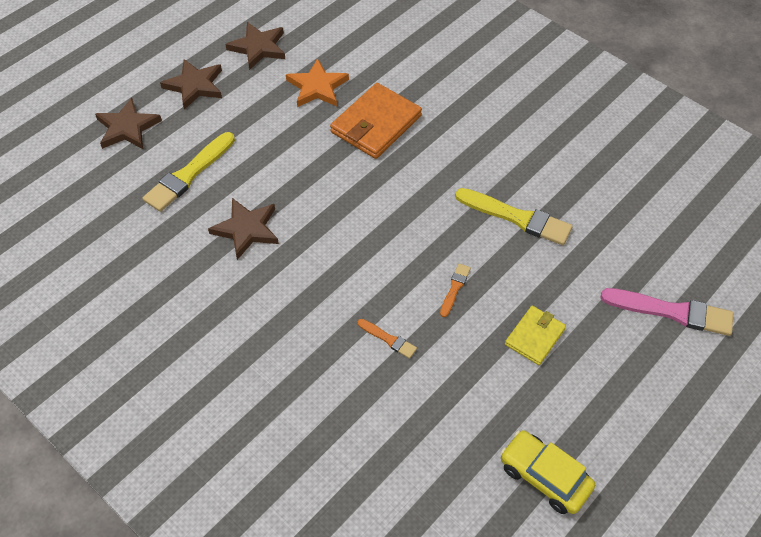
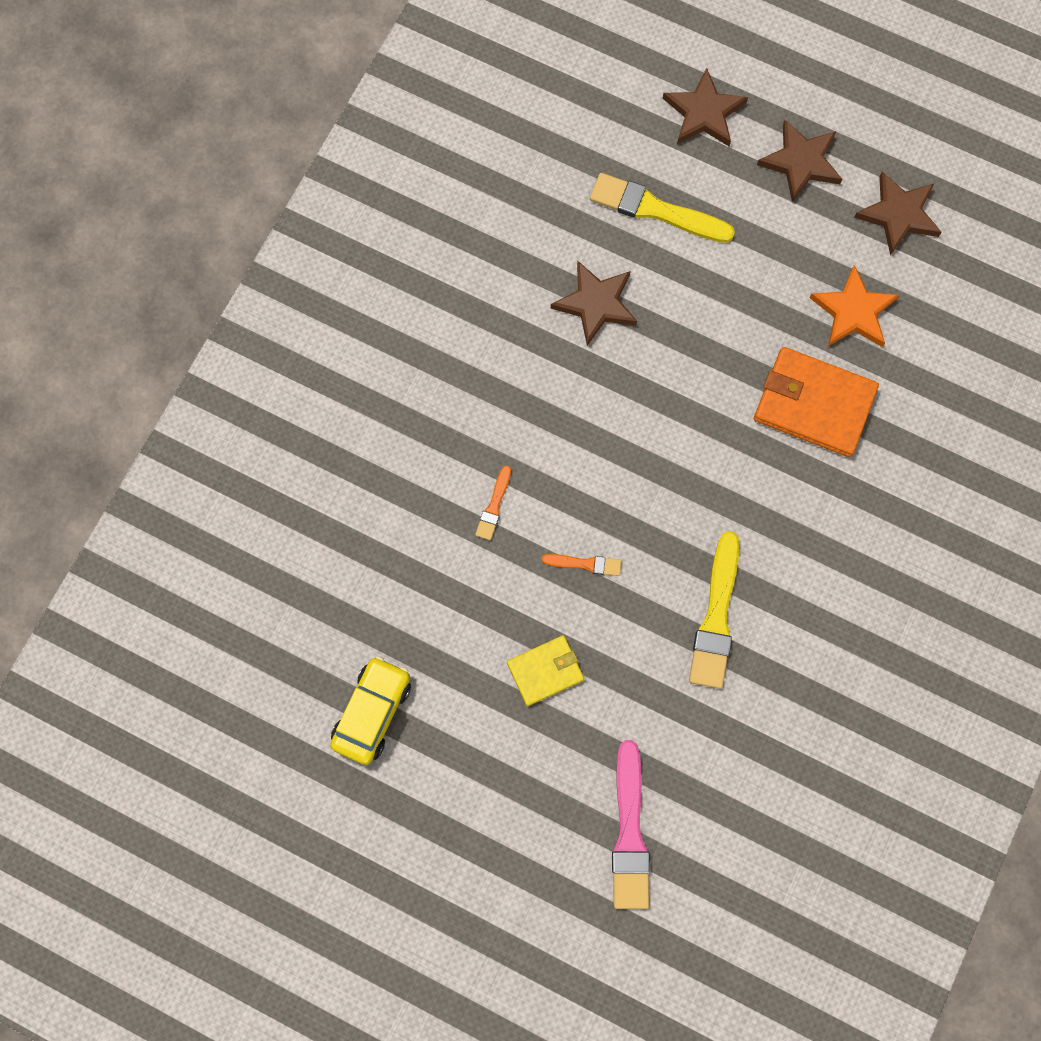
camera: 75 degrees right, 20 degrees up
yellow wallet [505,306,566,365] -> yellow wallet turned 45 degrees counterclockwise [507,635,584,706]

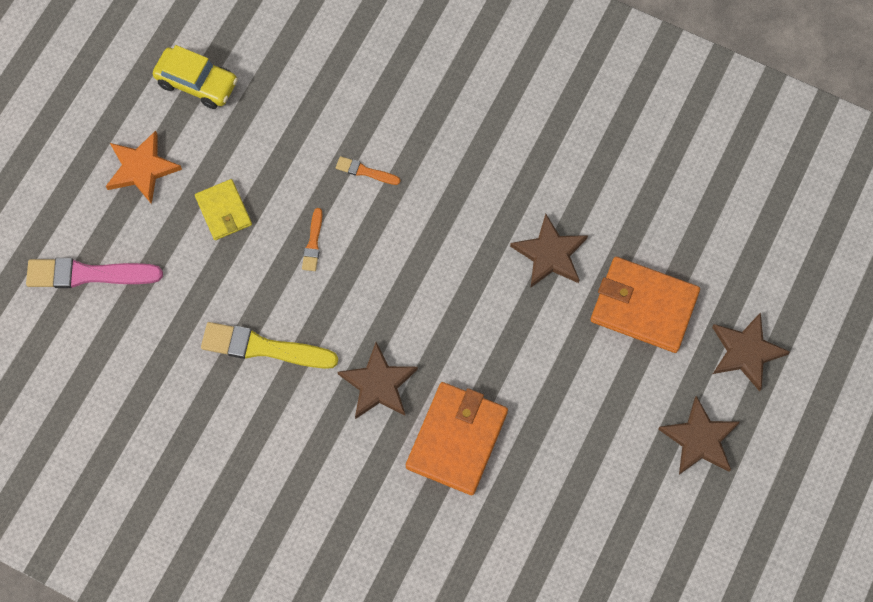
camera: 90 degrees right, 5 degrees down
yellow brush [590,173,735,243] -> orange wallet [590,257,700,353]
orange star [810,265,899,347] -> orange star moved to [106,130,182,204]
brown star [854,172,942,255] -> brown star moved to [337,342,418,419]

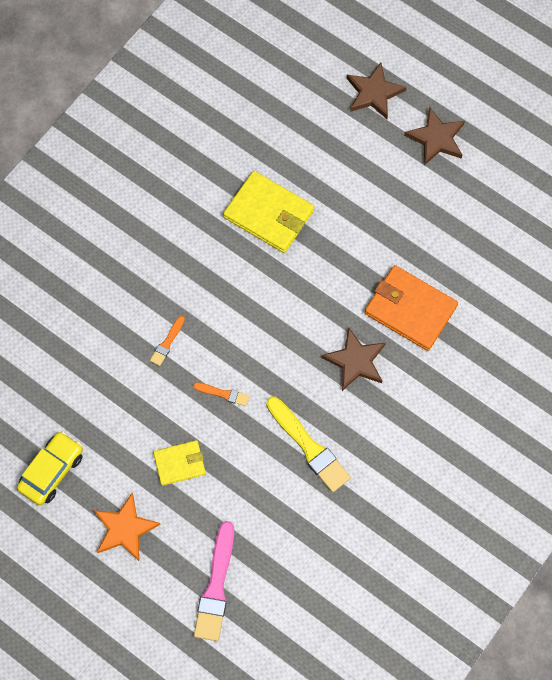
camera: 80 degrees left, 0 degrees up
yellow brush [201,322,338,369] -> yellow brush turned 60 degrees counterclockwise [266,397,351,492]
brown star [510,214,588,287] -> yellow wallet [223,171,314,253]
orange wallet [590,257,700,353] -> none

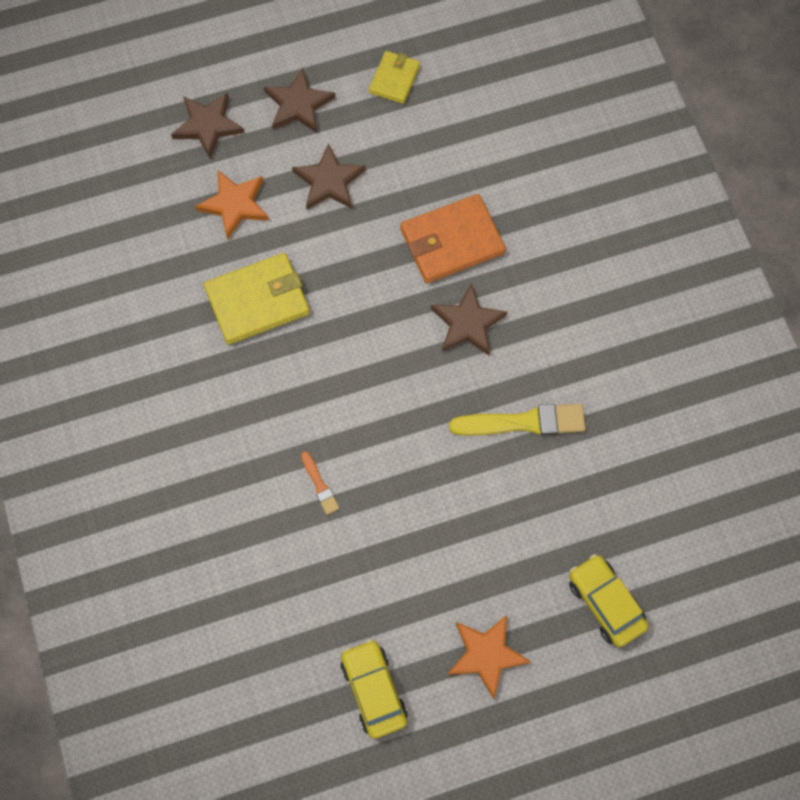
camera: 55 degrees left, 0 degrees up
yellow wallet [153,440,206,486] -> yellow wallet moved to [369,51,420,104]
orange brush [193,382,250,406] -> none
pink brush [194,521,234,641] -> yellow car [569,554,648,647]
none -> orange star [195,171,269,240]
none -> brown star [292,143,366,210]

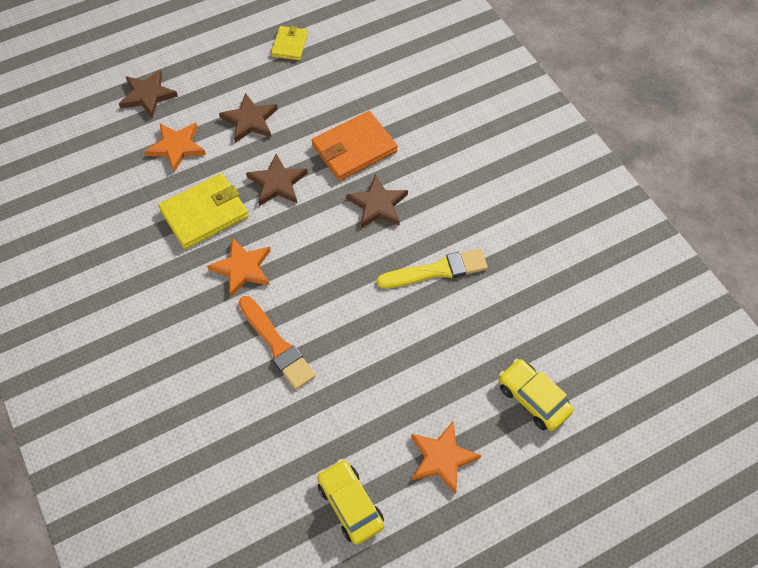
camera: 10 degrees left, 10 degrees down
brown star [264,68,336,133] -> brown star moved to [246,154,308,206]
orange brush [301,451,339,515] -> orange brush [239,296,316,389], size x1.98
none -> orange star [207,238,271,297]

